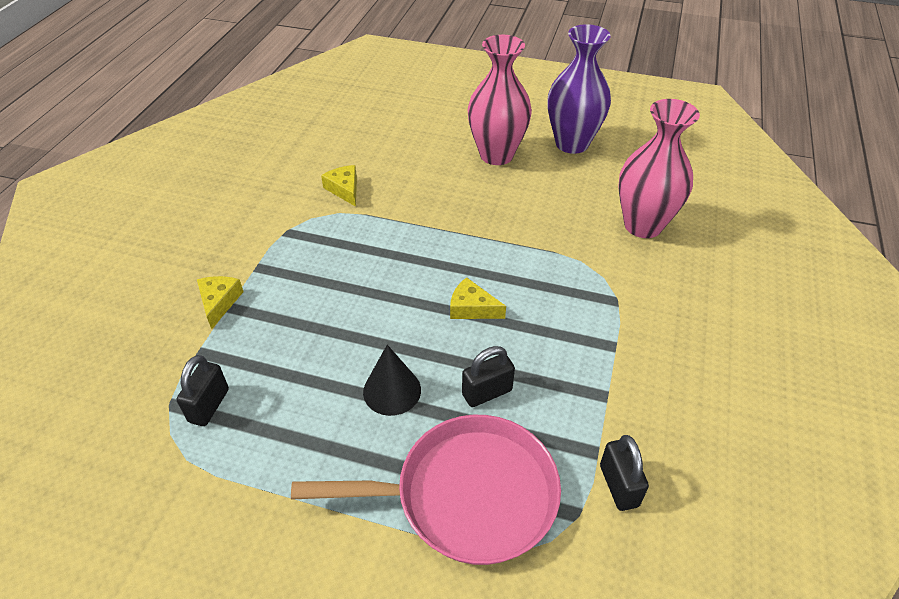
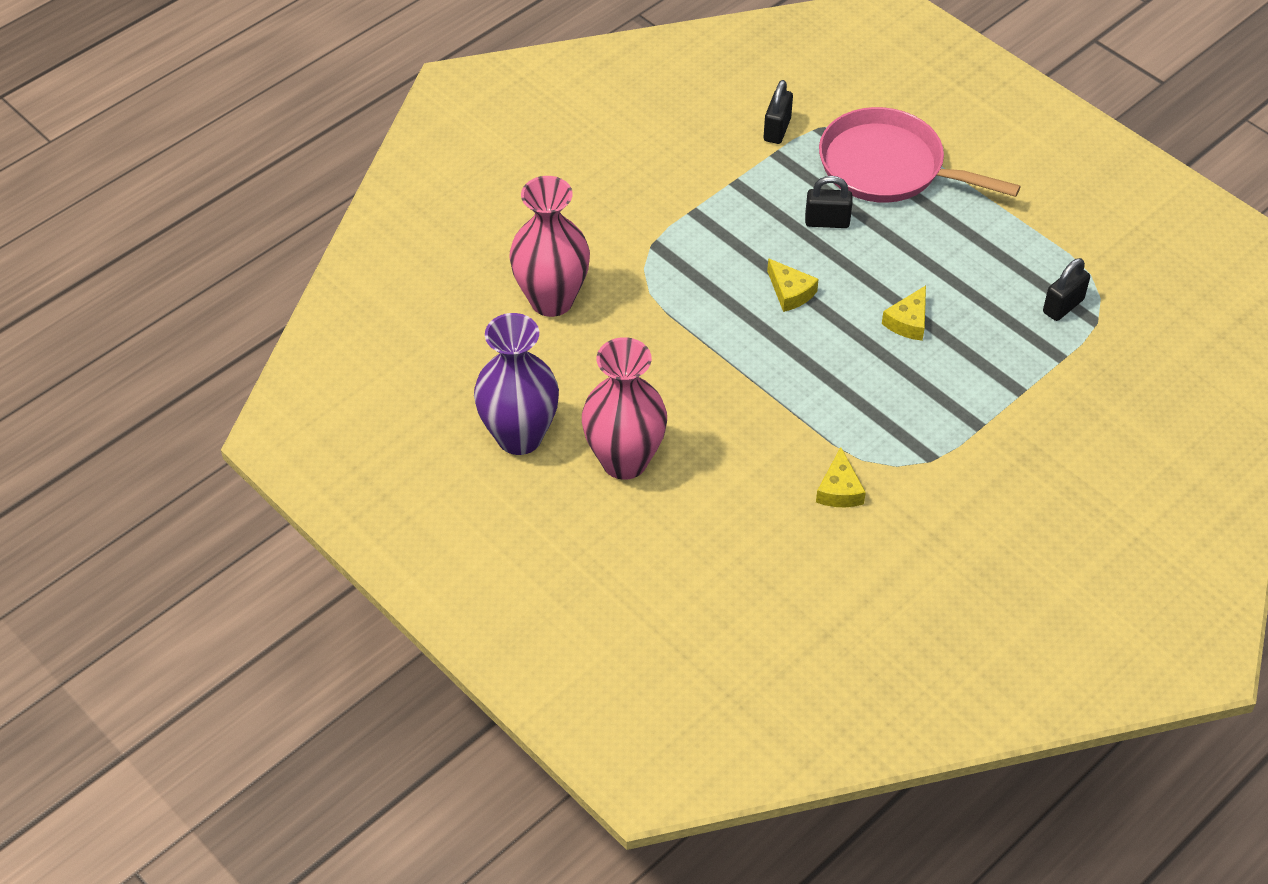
camera: 150 degrees left, 5 degrees up
yellow cheese [197,276,244,329] -> yellow cheese moved to [882,286,926,341]
black cone [363,345,421,416] -> none

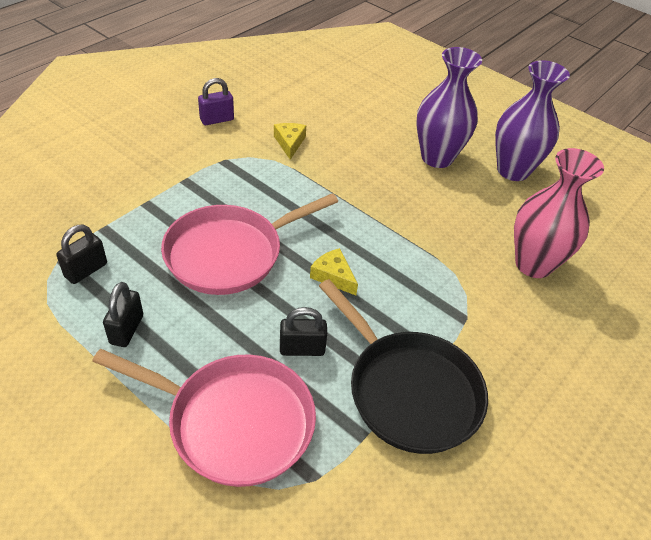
camera: 170 degrees right, 5 degrees down
pink vase [582,337,667,480] -> purple vase [416,47,482,168]
black padlock [764,80,793,144] -> black padlock moved to [103,282,143,347]
yellow cheese [882,286,926,341] -> pink pan [161,193,338,295]
none -> purple padlock [198,78,234,125]
none -> black pan [319,279,488,454]

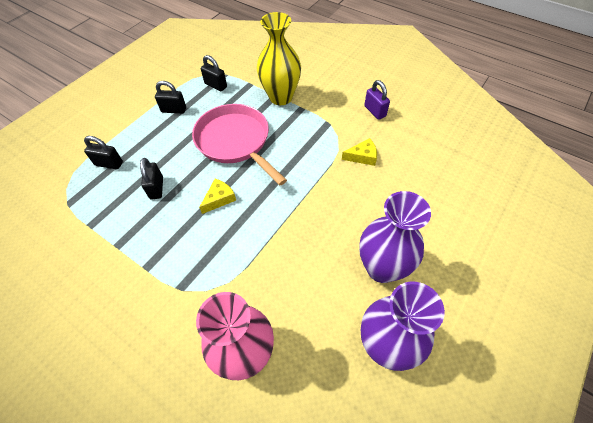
camera: 90 degrees right, 10 degrees up
pink pan [92,349,316,487] -> black padlock [84,136,123,169]
black pan [319,279,488,454] -> none
none -> yellow vase [257,12,301,105]

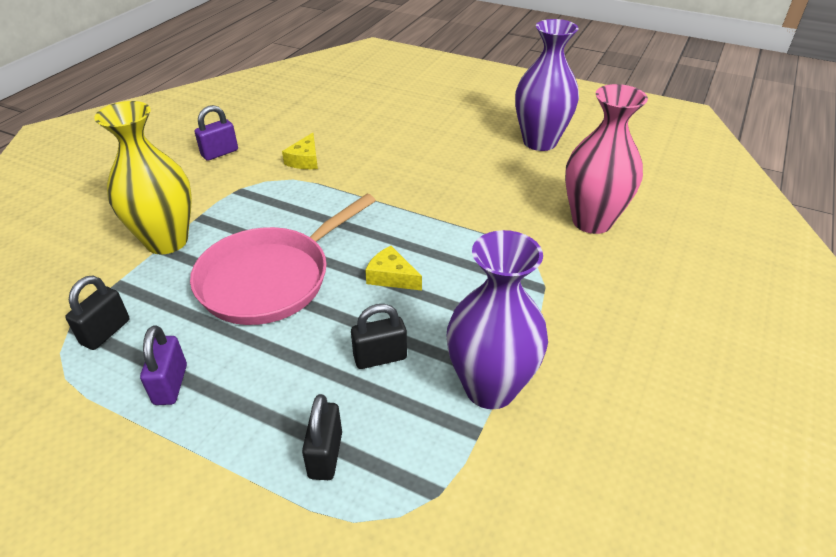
camera: 100 degrees left, 15 degrees down
black padlock [155,81,186,114] -> purple padlock [140,325,187,405]
yellow cheese [342,138,377,166] -> yellow cheese turned 150 degrees counterclockwise [282,133,318,169]
purple vase [359,191,431,283] -> purple vase moved to [447,230,548,409]

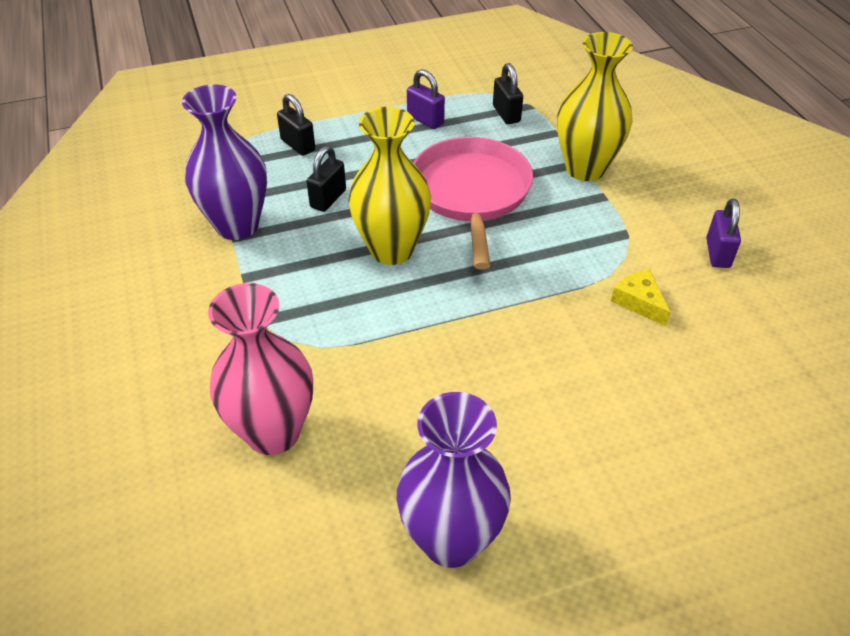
camera: 135 degrees right, 5 degrees up
yellow cheese [365,246,422,291] -> yellow vase [348,107,431,265]

